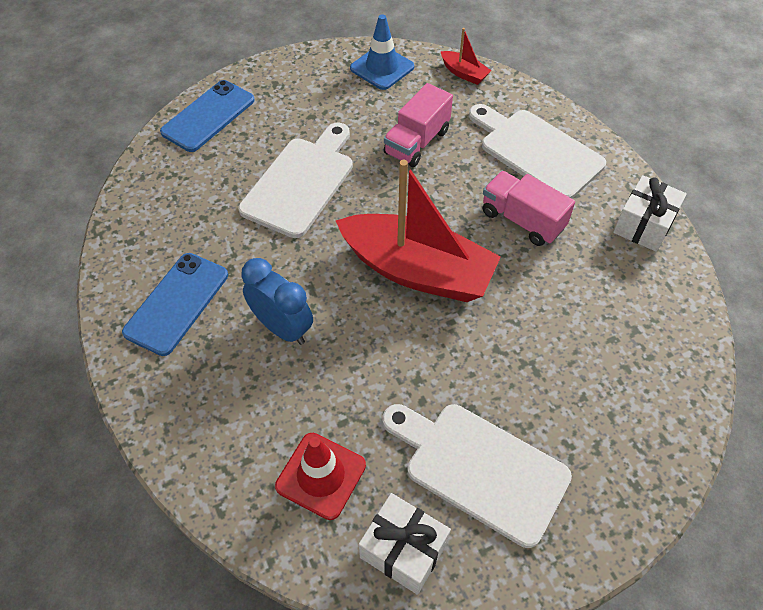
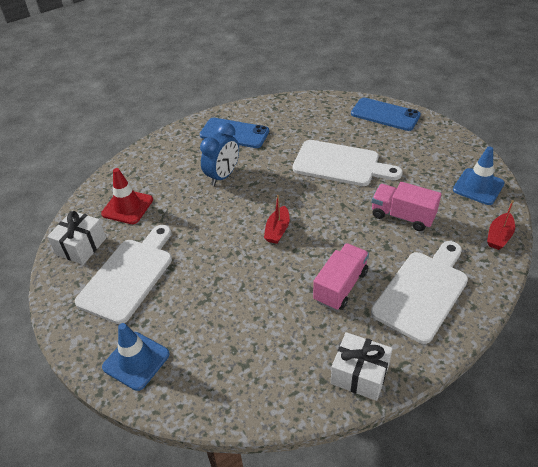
camera: 85 degrees right, 10 degrees down
red boat [336,160,501,302] -> red boat [264,195,290,244], size x0.41
none -> blue traffic cone [102,323,170,391]

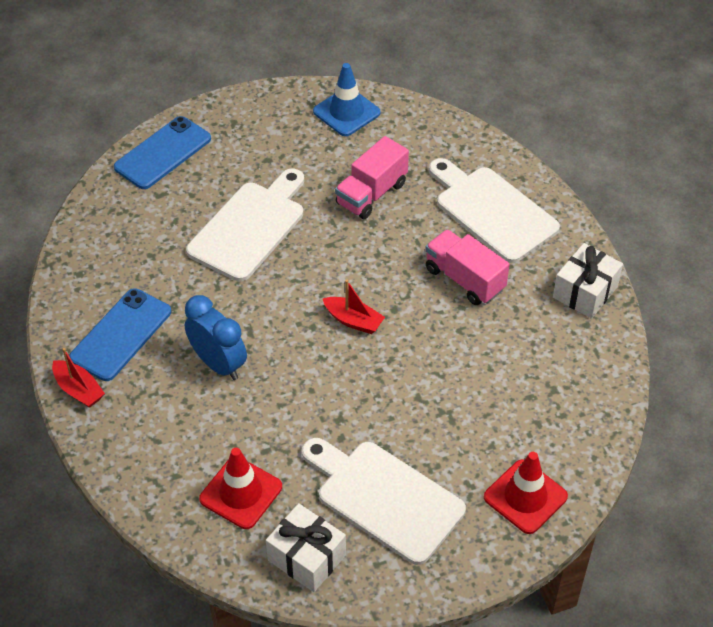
camera: 80 degrees left, 5 degrees up
blue traffic cone [102,323,170,391] -> red traffic cone [484,452,568,534]
red boat [487,200,515,250] -> red boat moved to [52,348,105,408]

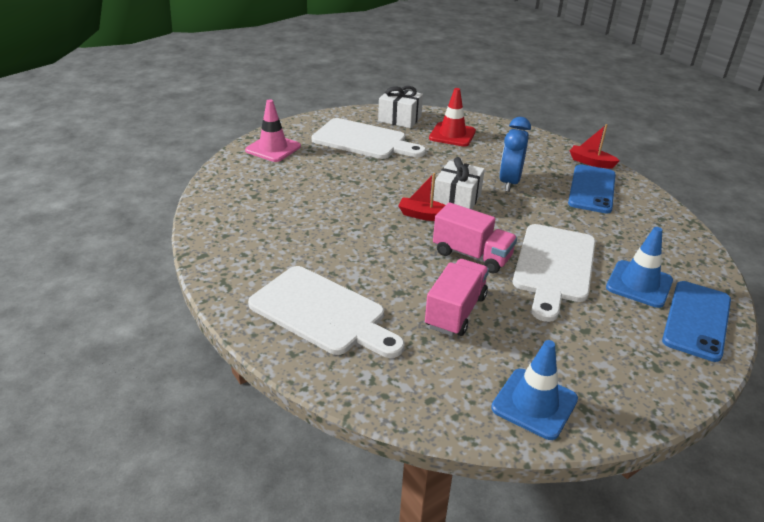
camera: 165 degrees right, 15 degrees down
blue clock [185,295,247,380] -> blue clock turned 75 degrees clockwise [499,117,531,192]
pink truck [425,229,510,305] -> pink truck moved to [433,202,517,273]
red traffic cone [484,452,568,534] -> pink traffic cone [245,99,301,162]
white gift [553,243,623,319] -> white gift moved to [433,157,485,209]
none -> blue traffic cone [606,227,673,308]

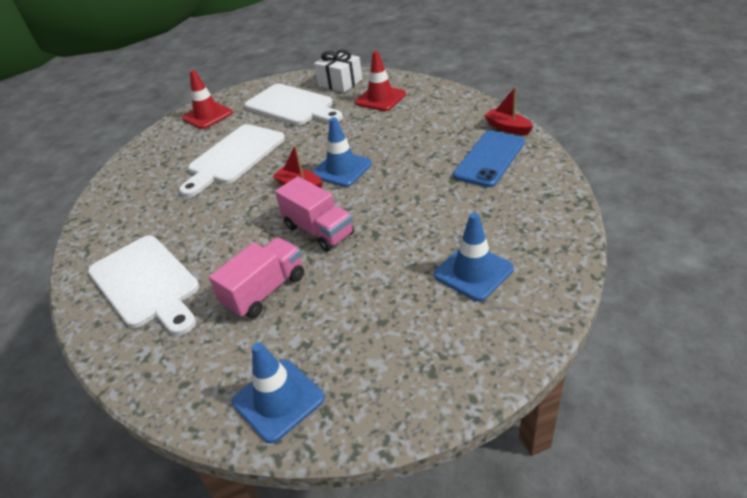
camera: 20 degrees right, 5 degrees up
pink traffic cone [245,99,301,162] -> red traffic cone [182,70,233,129]
white gift [433,157,485,209] -> blue traffic cone [312,117,372,187]
blue clock [499,117,531,192] -> none
white cutting board [513,224,596,322] -> white cutting board moved to [179,124,285,197]
blue phone [662,281,731,362] -> none

